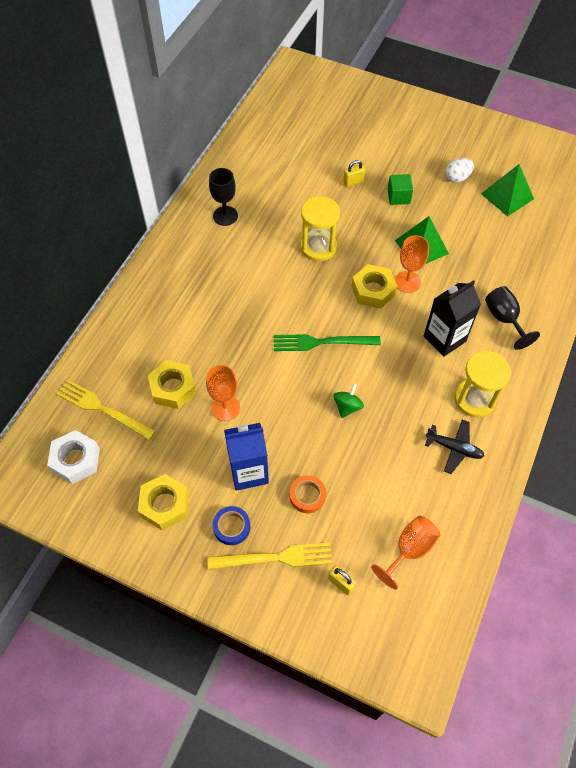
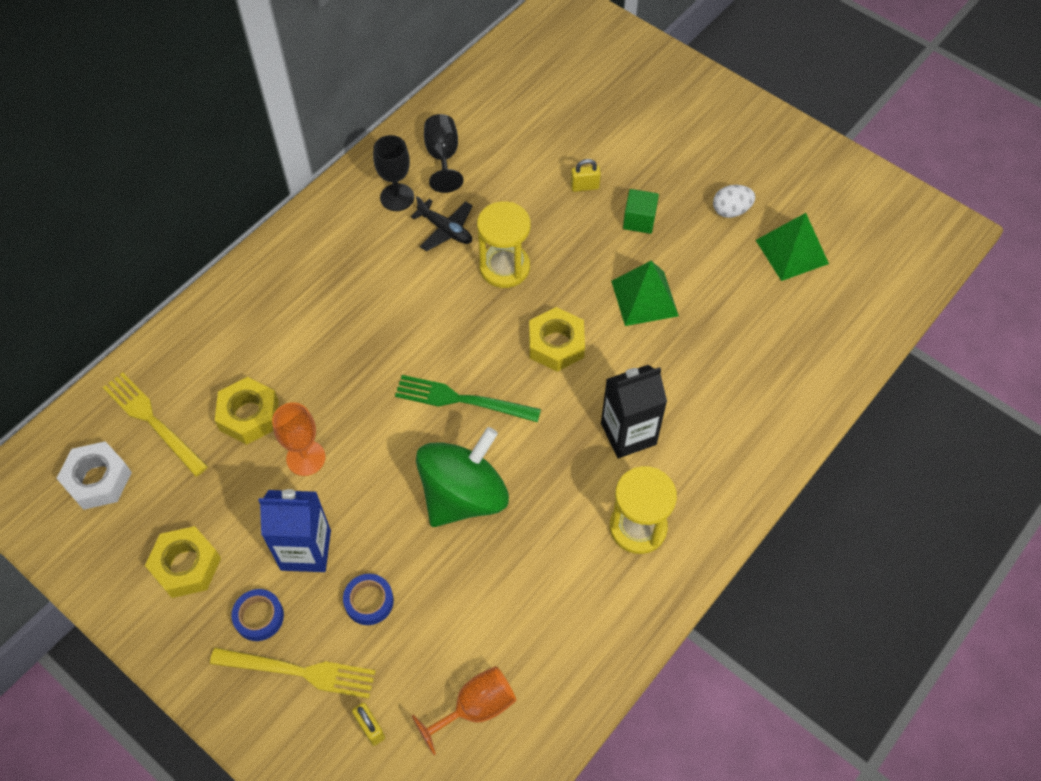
camera: 15 degrees right, 0 degrees up
orange tape [290,475,326,513] -> blue tape [343,574,394,625]
green spinning top [333,384,364,418] -> green spinning top [416,427,509,527], size x2.33
orange goblet [395,235,429,293] -> none
black plane [425,419,484,474] -> black plane moved to [411,196,473,251]
black goblet [485,286,540,350] -> black goblet moved to [424,114,464,193]

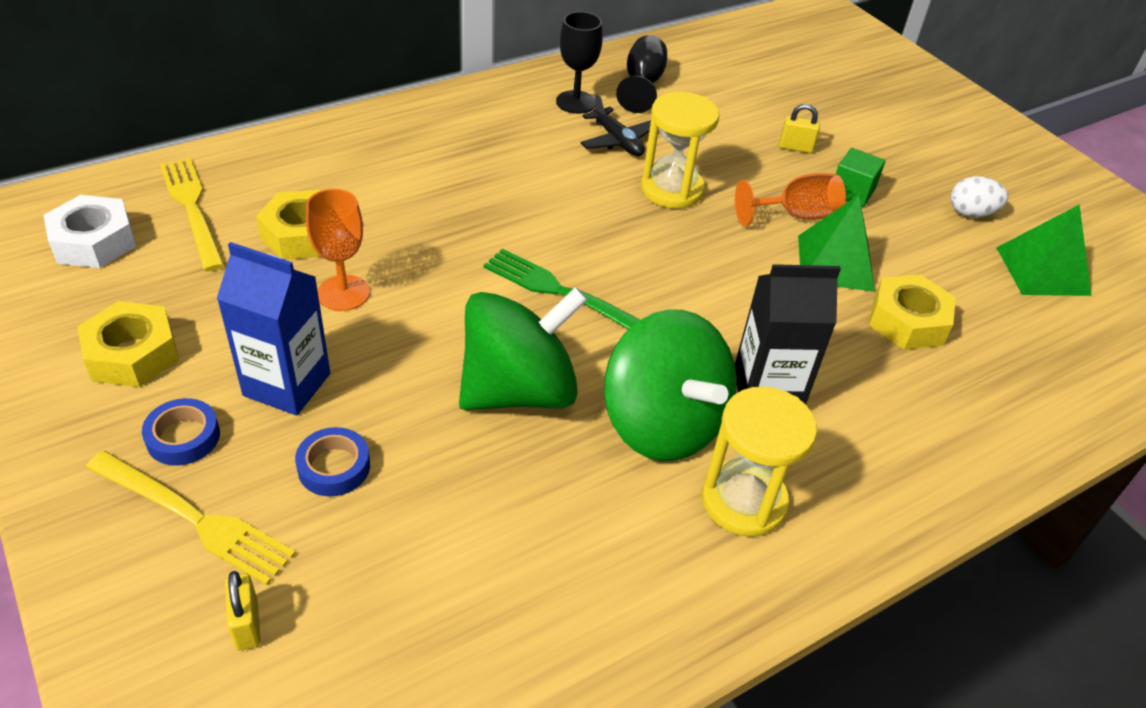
camera: 15 degrees right, 15 degrees down
orange goblet [412,666,516,755] -> orange goblet moved to [735,173,846,226]
yellow nut [529,307,585,372] -> yellow nut moved to [869,274,956,350]
none -> green spinning top [604,309,737,461]

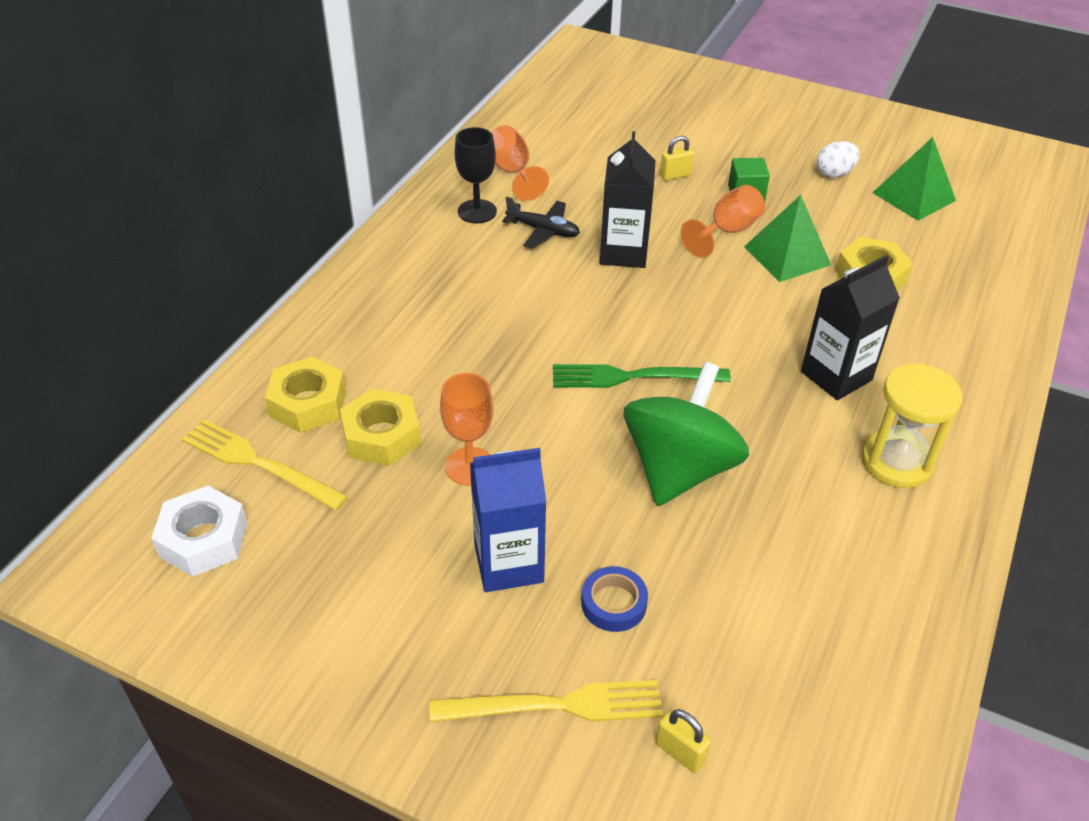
camera: 30 degrees left, 0 degrees up
yellow nut [77,301,179,387] -> yellow nut moved to [265,357,346,433]
blue tape [142,398,220,465] -> none
green spinning top [604,309,737,461] -> none
black goblet [616,35,667,113] -> orange goblet [491,125,549,201]
yellow hourglass [641,92,719,209] -> black carton [600,131,656,268]

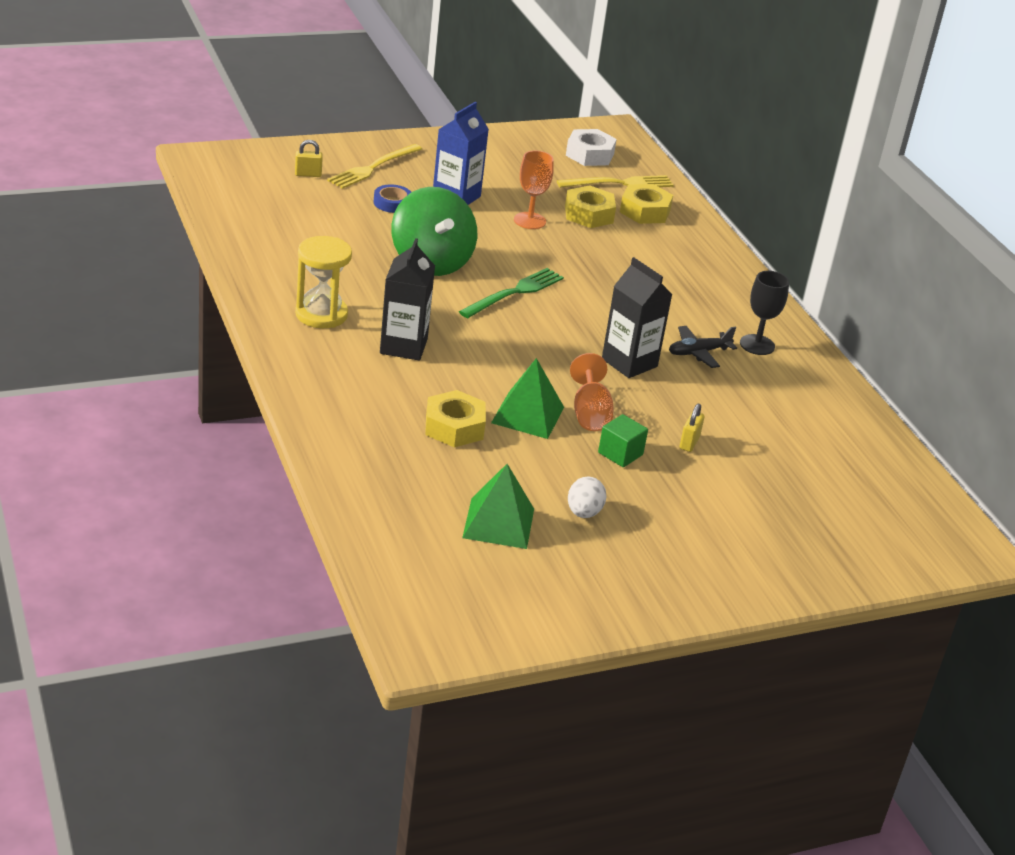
camera: 130 degrees right, 10 degrees down
orange goblet [491,125,549,201] -> none

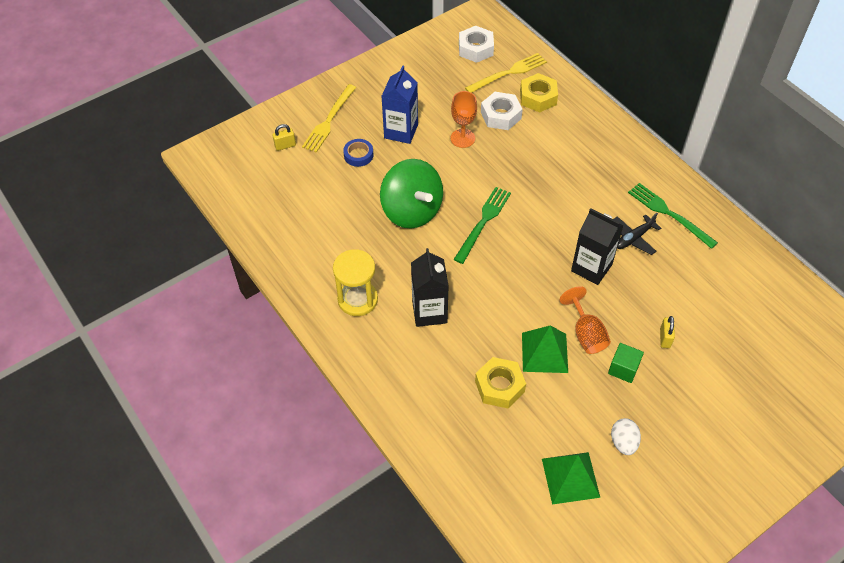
camera: 10 degrees left, 20 degrees up
yellow nut [565,185,616,228] -> white nut [481,92,523,130]
black goblet [740,271,789,355] -> green fork [628,183,718,249]

